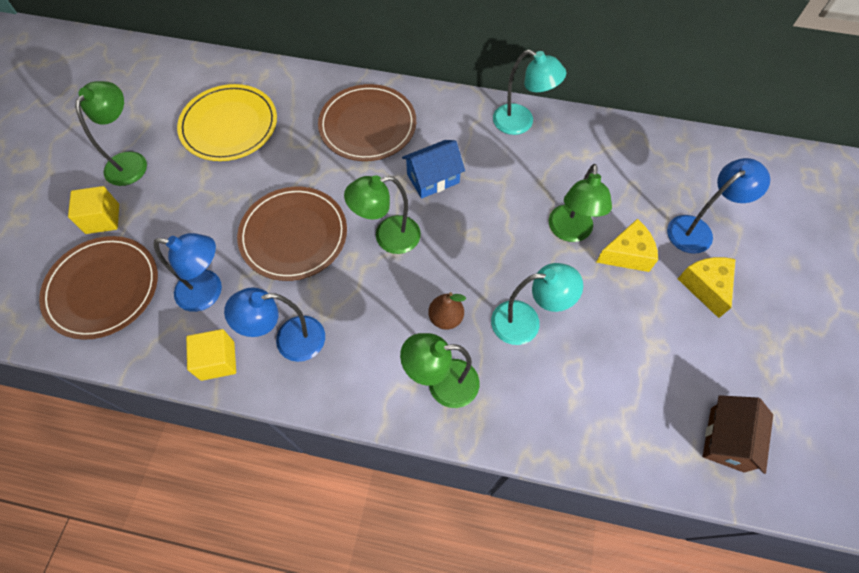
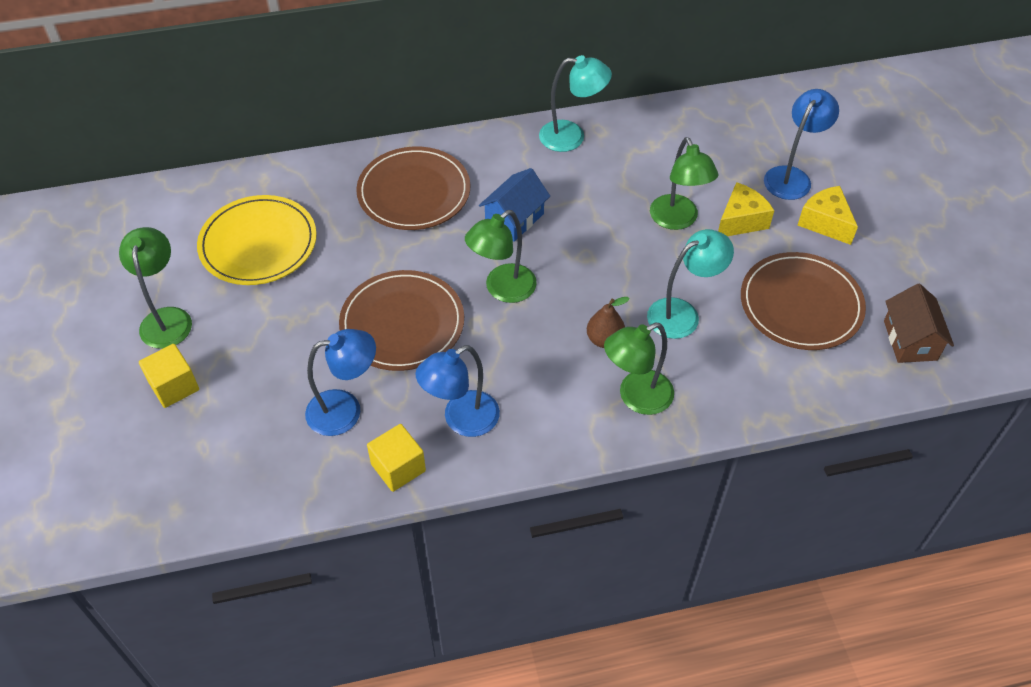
camera: 25 degrees left, 10 degrees down
brown plate [39,236,158,340] -> brown plate moved to [741,252,866,350]

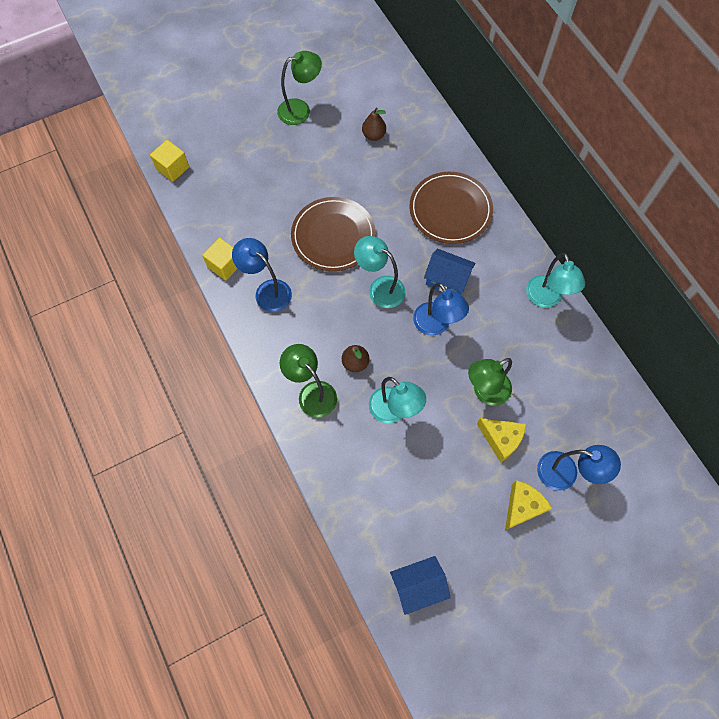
camera: 75 degrees right, 15 degrees up
yellow cube [139,344,199,408] -> yellow cube moved to [150,140,189,182]
yellow plate [197,195,317,285] -> brown pear [362,108,386,141]
blue lamp [305,329,376,436] -> blue lamp moved to [413,283,469,336]
green lamp [465,210,537,303] -> turquoise lamp [354,236,406,308]
brown plate [741,252,866,350] -> none
brown house [884,283,954,363] -> blue house [390,556,451,615]

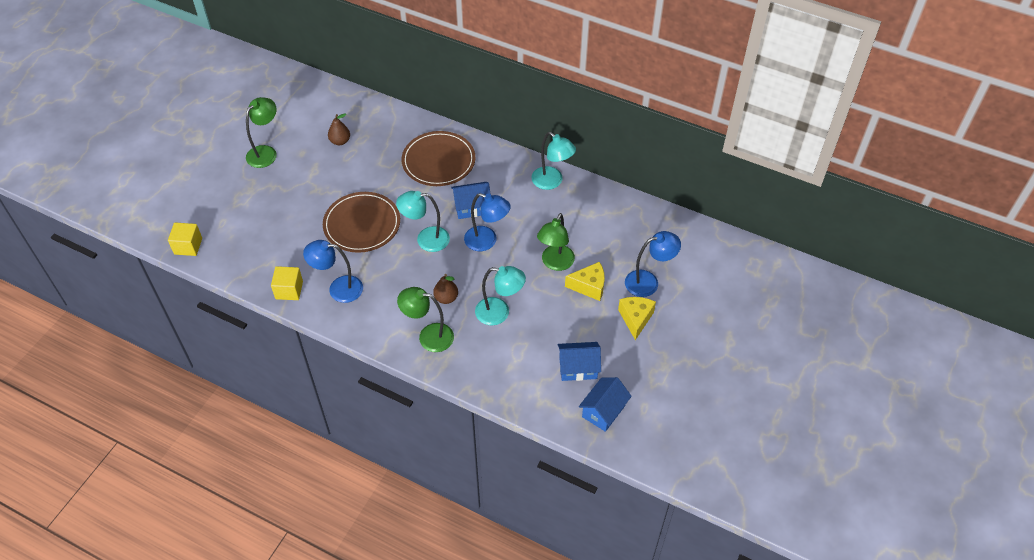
camera: 35 degrees left, 15 degrees down
none -> blue house [558,342,601,381]

